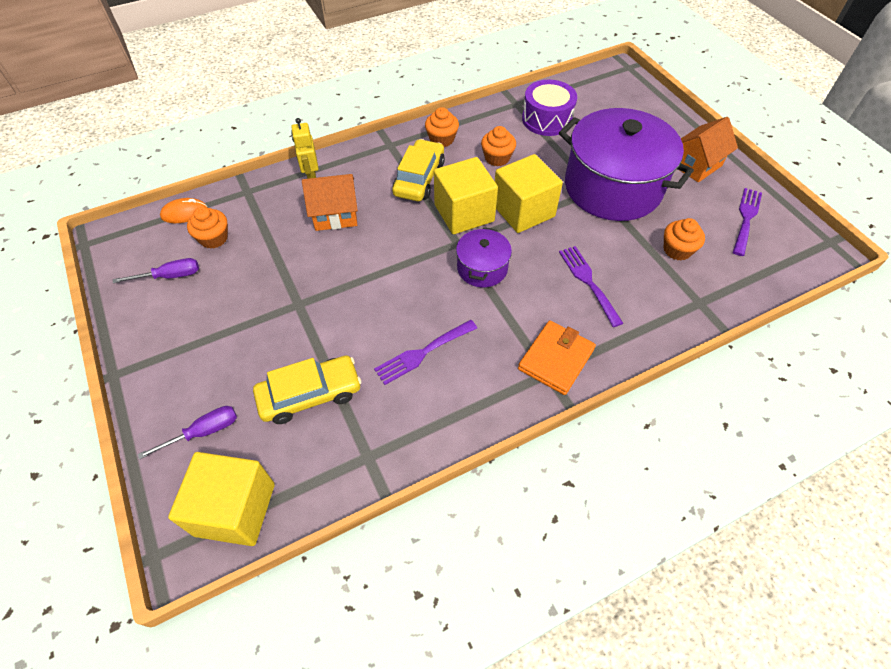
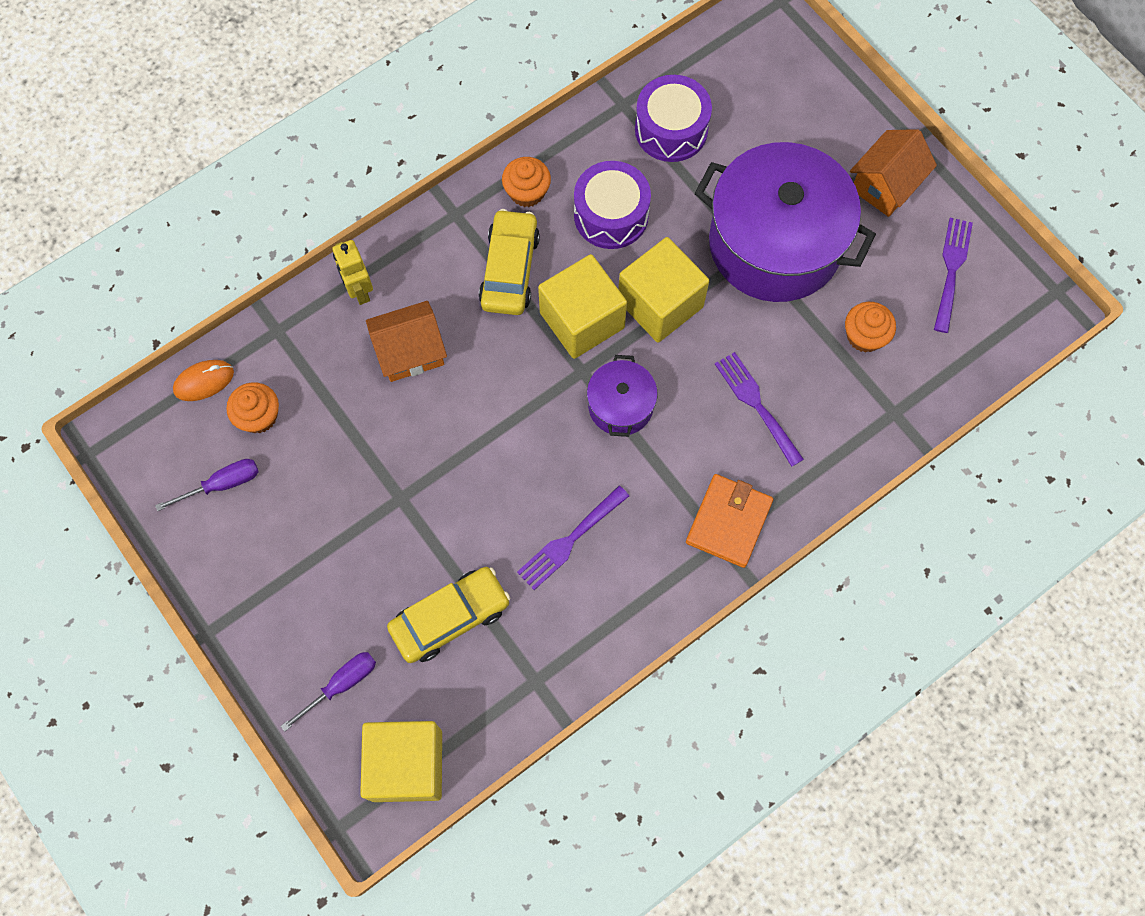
camera: 10 degrees left, 15 degrees up
orange cupcake [481,126,516,166] -> purple drum [574,161,651,249]

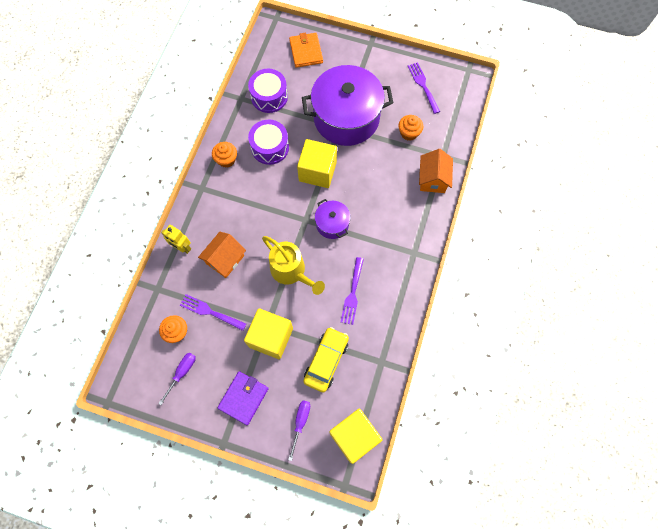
camera: 35 degrees left, 0 degrees up
orange mouse [173,360,234,401] -> none
yellow car [479,209,540,315] -> none
yellow cube [538,254,627,359] -> yellow cube moved to [244,308,293,359]
orange wallet [686,474,773,568] -> orange wallet moved to [289,32,323,68]
purple fork [715,352,804,467] -> purple fork moved to [180,294,246,331]
orange house [850,129,937,217] -> orange house moved to [419,149,453,193]
none -> purple wallet [217,371,269,425]
none -> yellow watering can [262,236,325,295]

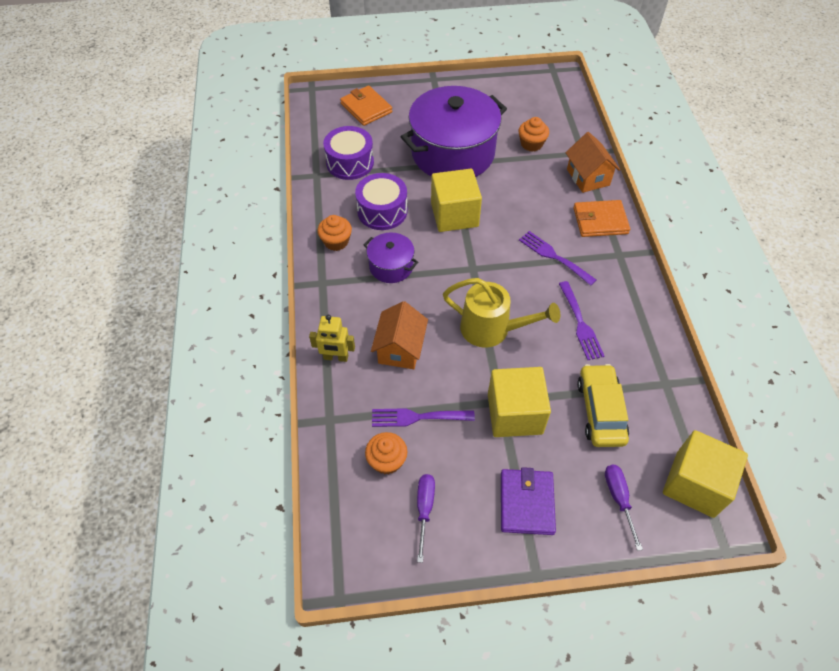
camera: 25 degrees left, 15 degrees down
purple pot [315,199,351,239] -> purple pot moved to [364,233,418,283]
purple fork [408,62,440,114] -> purple fork moved to [519,231,596,286]
none -> orange wallet [573,200,630,237]

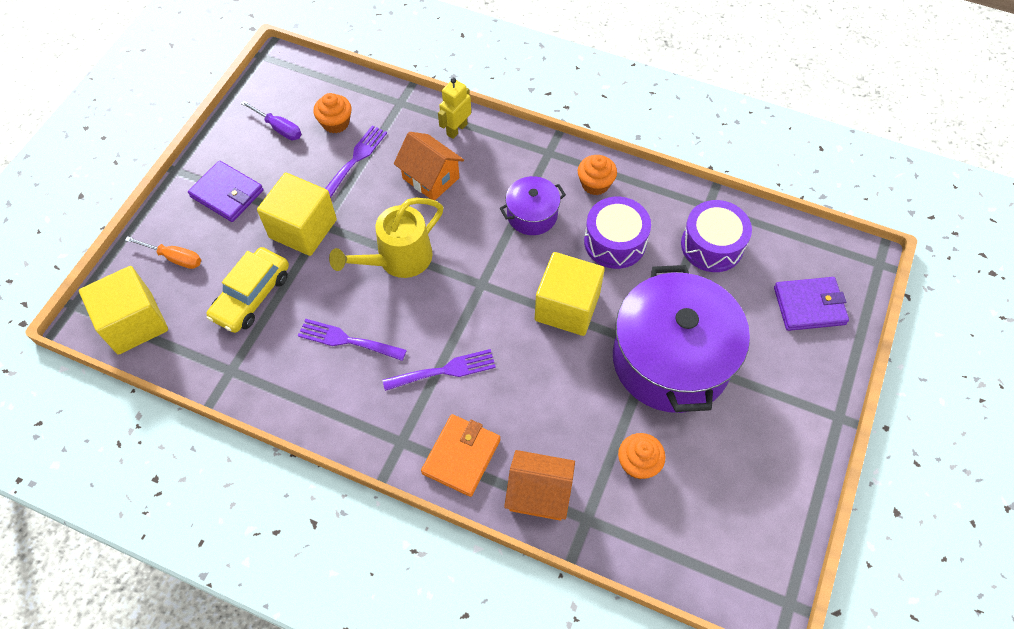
camera: 120 degrees right, 5 degrees up
orange wallet [340,85,392,126] -> purple wallet [774,277,849,331]
yellow car [577,364,629,447] -> yellow car turned 90 degrees clockwise [206,247,289,333]
purple screwdriver [605,465,643,551] -> orange screwdriver [125,236,201,269]

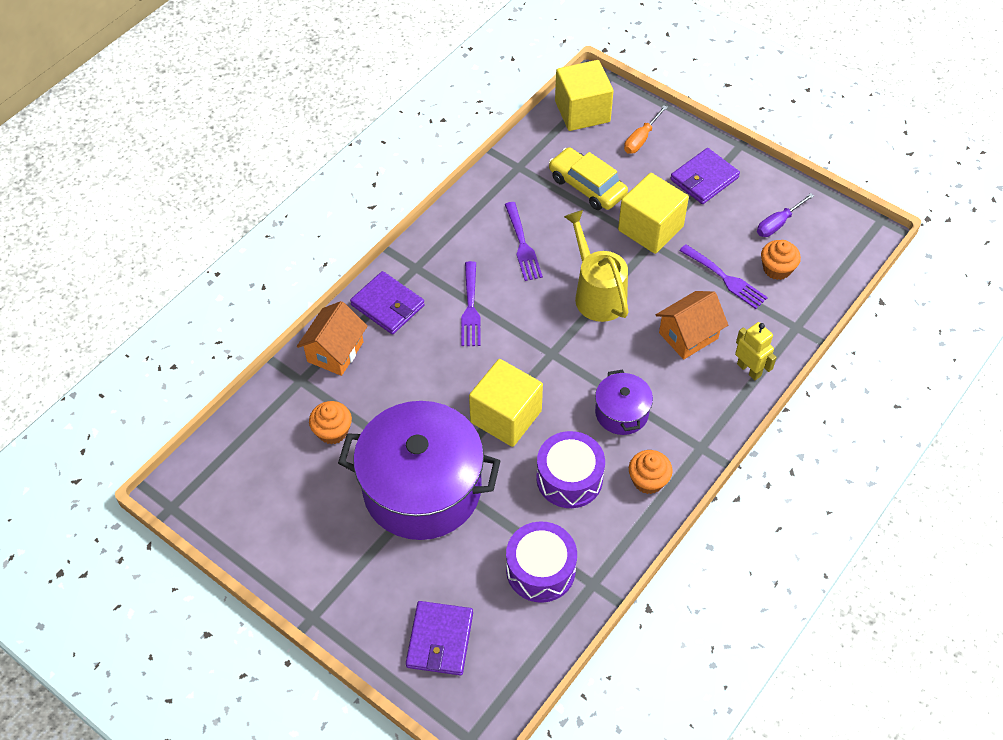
camera: 105 degrees right, 5 degrees down
purple fork [298,319,407,361] -> purple fork turned 135 degrees clockwise [505,202,543,281]
orange wallet [421,414,500,497] -> purple wallet [350,271,425,334]

